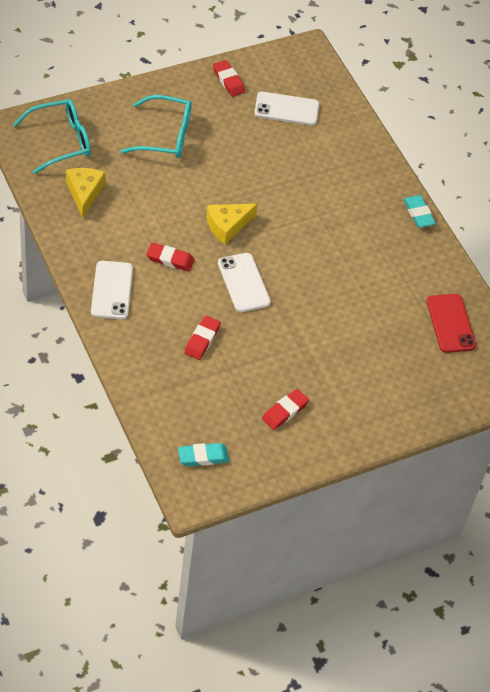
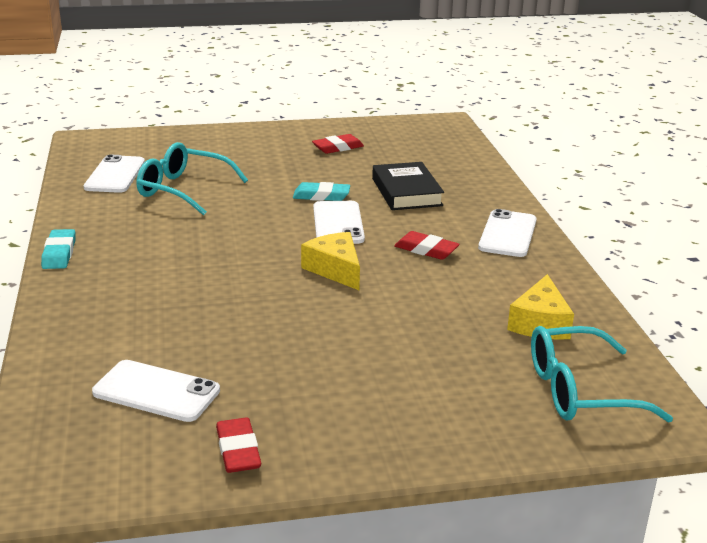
camera: 160 degrees left, 25 degrees down
turquoise glasses [120,95,192,158] -> turquoise glasses moved to [136,142,248,215]
turquoise eraser [178,443,229,466] -> turquoise eraser moved to [293,182,350,201]
red eraser [184,315,221,360] -> black book [372,162,444,210]
yellow cheese [206,204,257,244] -> yellow cheese turned 105 degrees counterclockwise [301,232,360,290]
red phone [427,294,476,353] -> white phone [83,155,145,193]

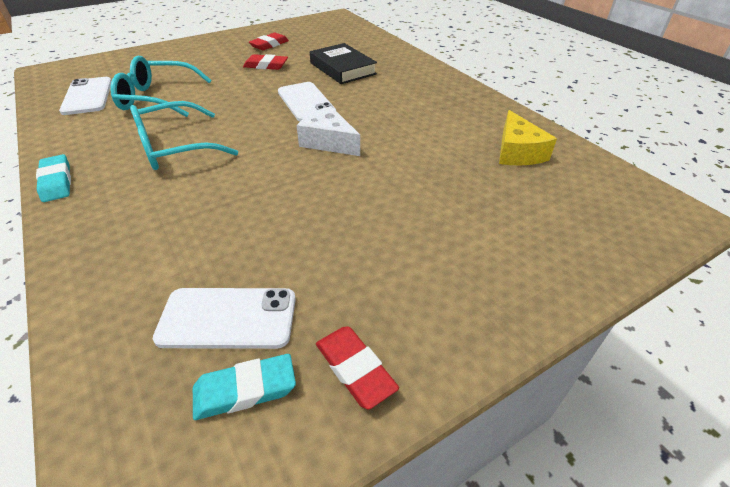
camera: 20 degrees left, 15 degrees up
turquoise eraser [293,182,350,201] -> turquoise eraser moved to [193,354,296,420]
yellow cheese [301,232,360,290] -> white cheese [296,106,360,156]
red eraser [394,231,460,260] -> red eraser moved to [243,54,288,70]
white phone [478,209,537,257] -> none
turquoise glasses [531,326,673,423] -> turquoise glasses moved to [130,101,238,170]

